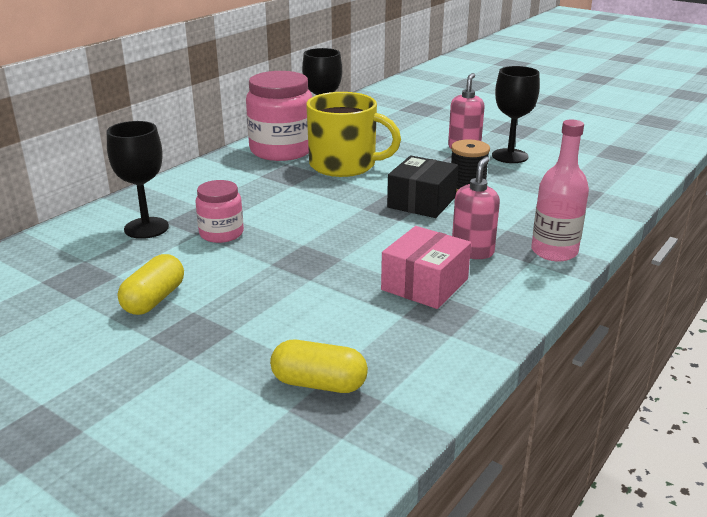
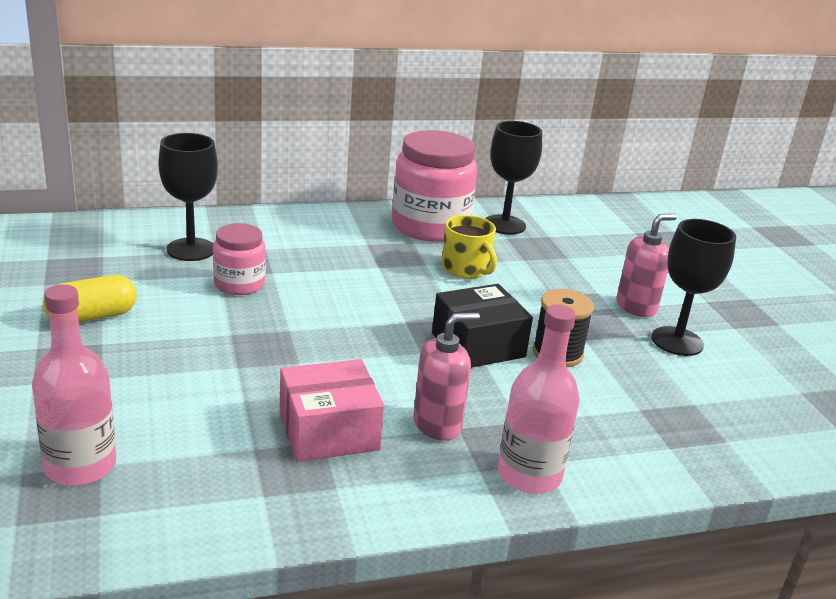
camera: 35 degrees right, 0 degrees up
yellow capsule [270,340,368,393] -> pink bottle [32,285,116,486]
yellow mug [306,92,401,177] -> yellow mug [442,215,497,279], size x0.58

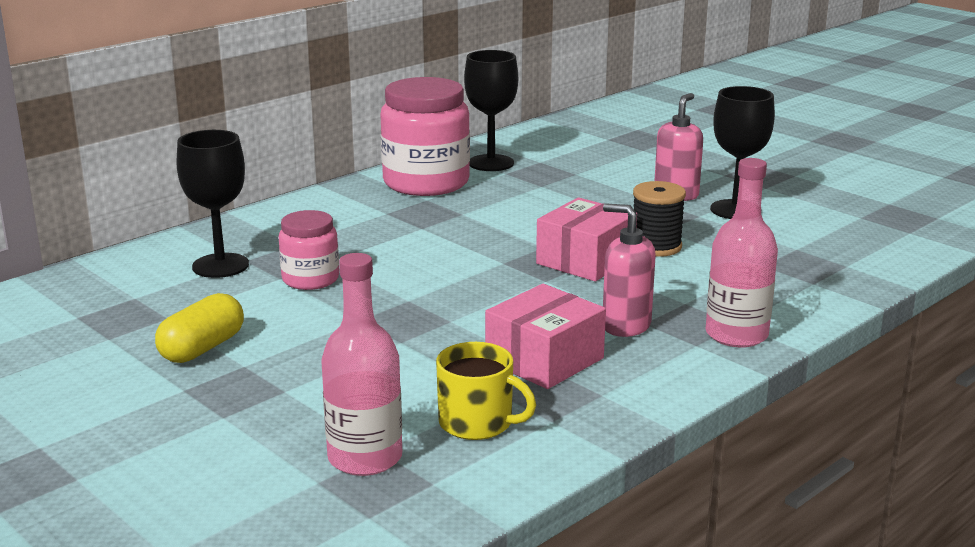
camera: 25 degrees left, 5 degrees down
pink soap dispenser [413,312,480,440] -> pink soap dispenser turned 90 degrees counterclockwise [603,203,656,337]
black box [432,284,533,368] -> pink box [536,197,637,281]
yellow mug [442,215,497,279] -> yellow mug moved to [436,342,536,440]

